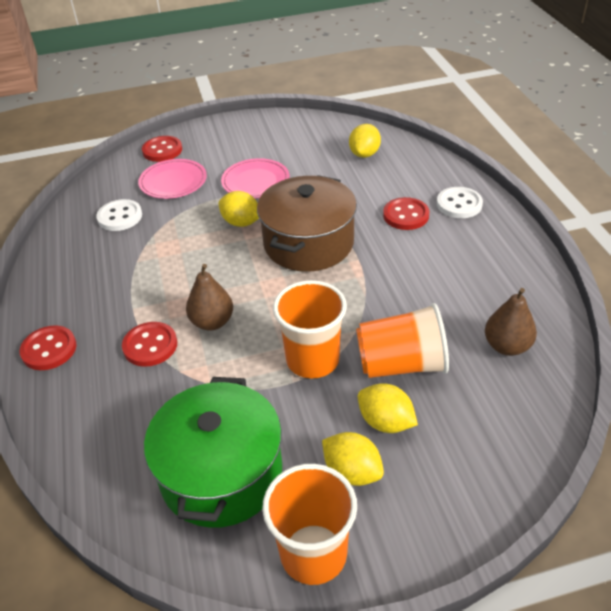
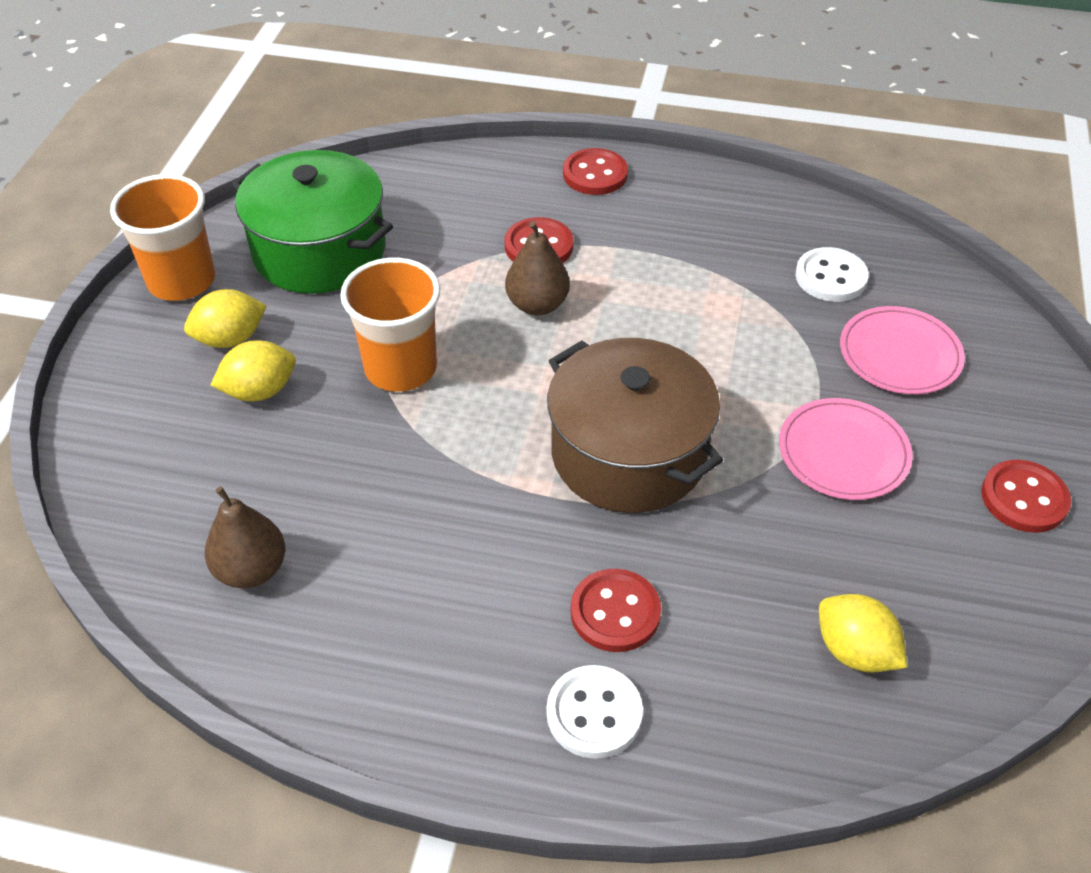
camera: 115 degrees right, 5 degrees up
red button [142,136,182,162] -> red button moved to [981,460,1071,533]
yellow lemon [219,191,259,227] -> none
orange cup [356,303,449,378] -> none

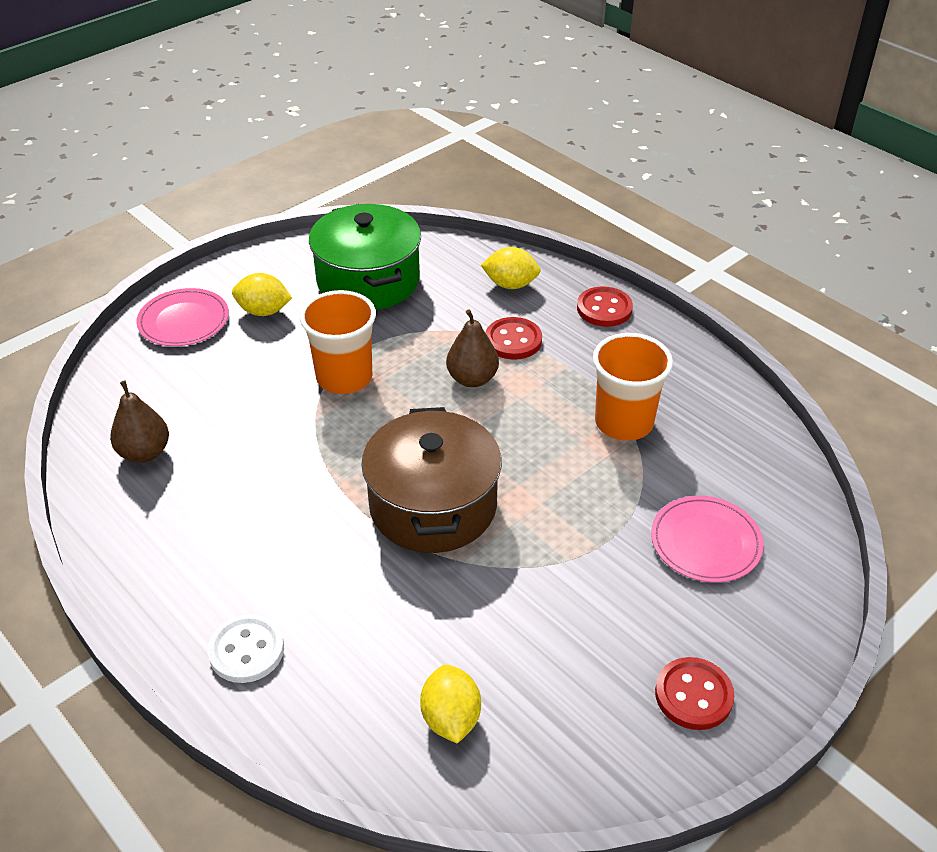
camera: 35 degrees right, 5 degrees down
orange cup [110,174,215,301] -> orange cup moved to [593,333,673,441]
yellow lemon [211,340,296,401] -> yellow lemon moved to [481,247,541,289]
red button [571,569,661,652] -> none
pink plate [779,398,913,500] -> pink plate moved to [136,288,229,346]
white button [795,247,869,302] -> none

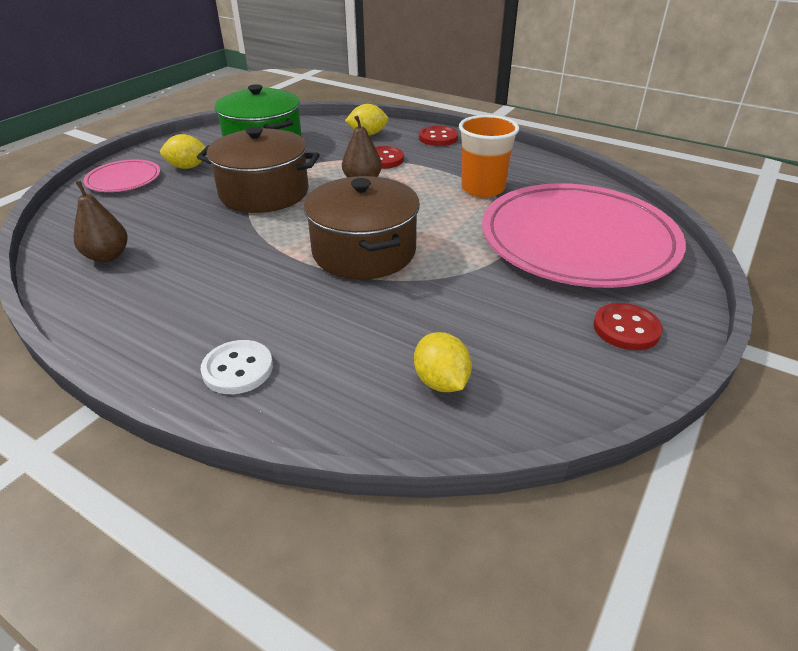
camera: 15 degrees left, 5 degrees down
orange cup [300,290,376,394] -> brown pot [197,127,320,213]
pink plate [651,496,764,582] -> pink plate [482,183,686,288], size x2.27

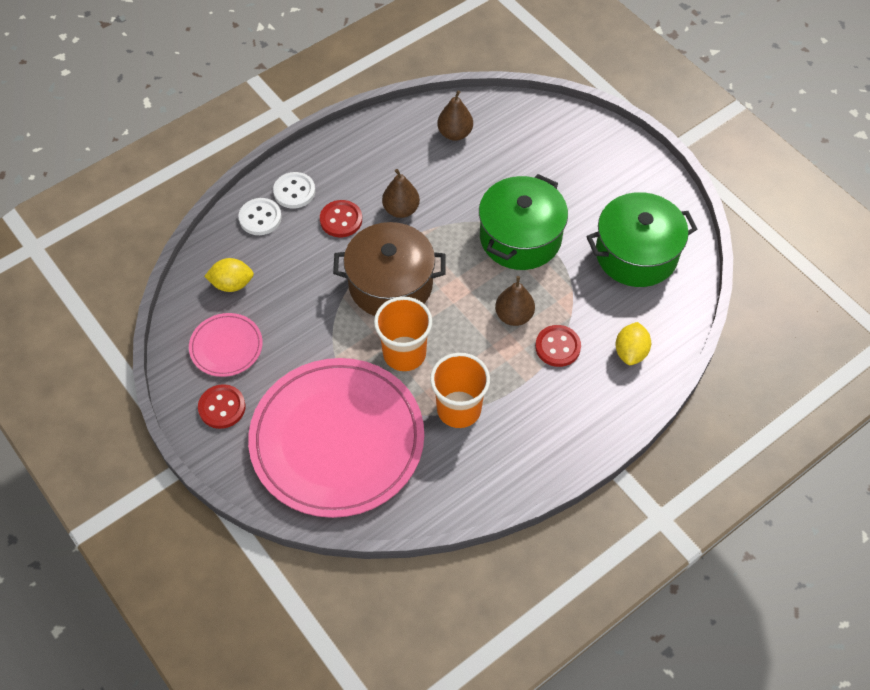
camera: 110 degrees right, 20 degrees up
pink plate [83,159,160,192] -> pink plate moved to [189,313,263,377]
yellow lemon [160,134,207,169] -> none
brown pot [197,127,320,213] -> green pot [479,174,568,270]
red button [419,126,458,146] -> red button moved to [320,200,362,237]
none -> white button [238,198,282,235]
none -> orange cup [374,297,432,371]
none -> brown pear [382,169,420,218]

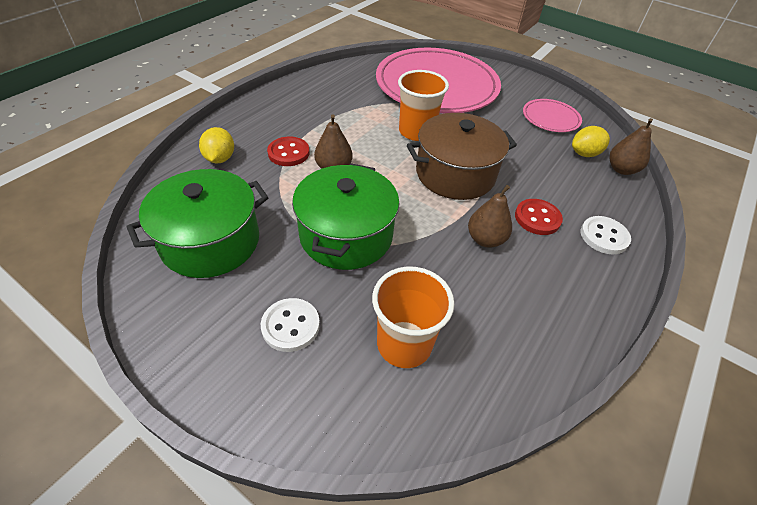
camera: 160 degrees right, 10 degrees down
red button [198,384,245,429] -> none
white button [238,198,282,235] -> white button moved to [261,298,320,352]
orange cup [430,353,490,428] -> orange cup moved to [372,266,454,368]
brown pear [437,90,473,141] -> brown pear moved to [610,118,653,175]

